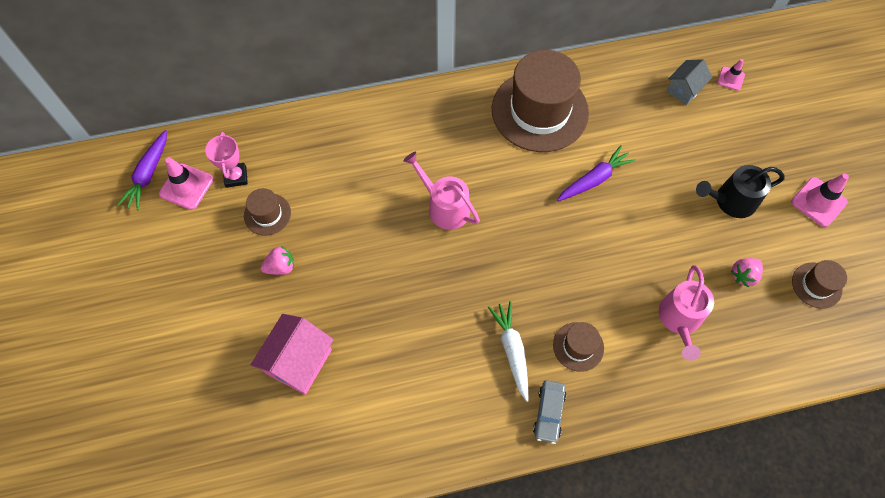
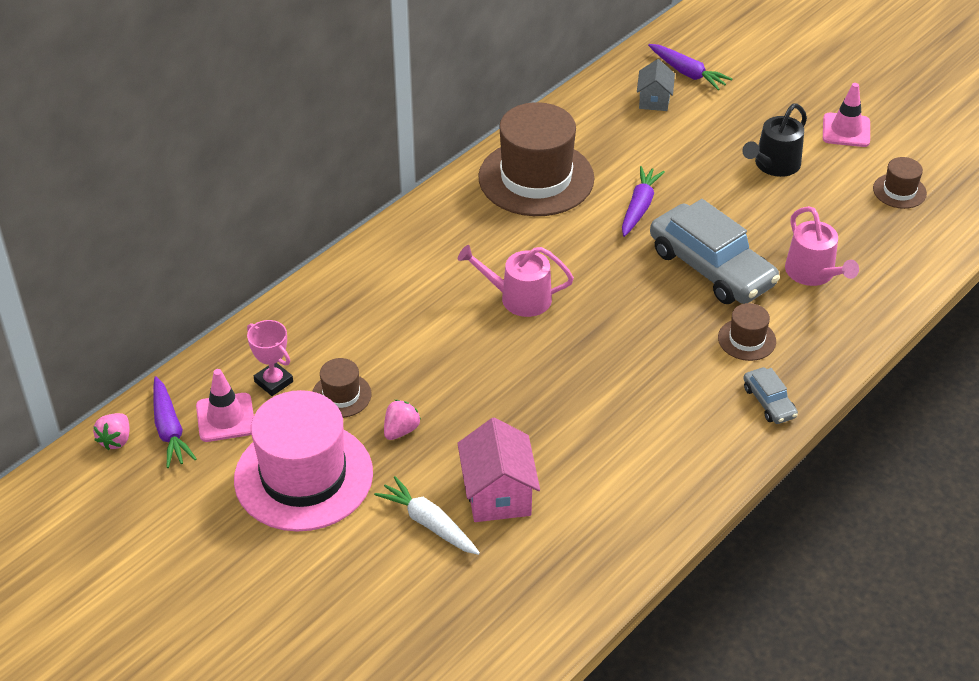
camera: 35 degrees left, 20 degrees down
white carrot [488,301,529,402] -> white carrot moved to [374,476,480,555]
pink traffic cone [717,59,745,91] -> purple carrot [648,44,732,90]
pink strawberry [731,258,763,288] -> pink strawberry moved to [93,413,129,450]
none -> pink hat [234,390,373,532]
none -> grey car [650,199,780,304]

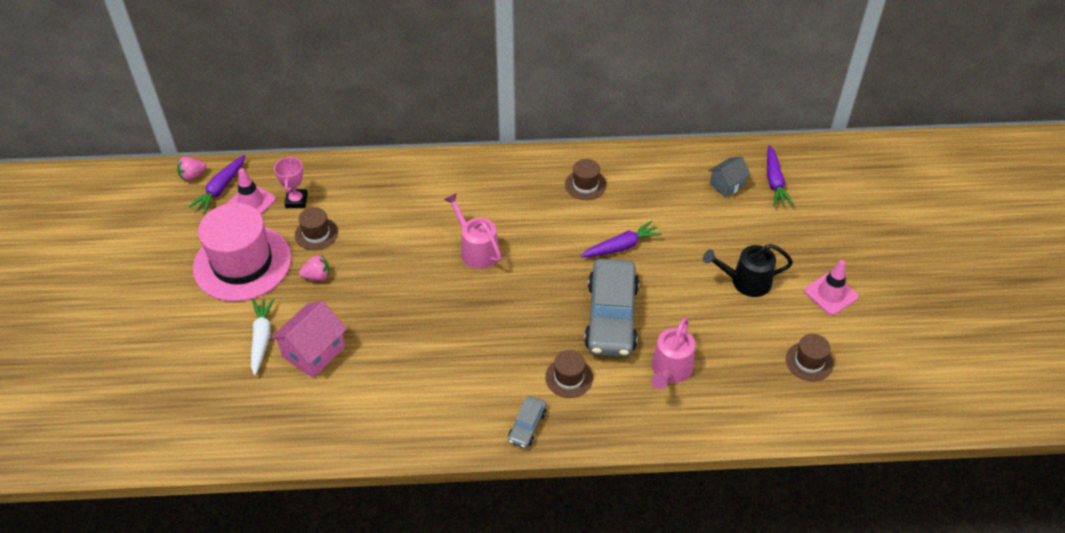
camera: 45 degrees right, 5 degrees up
brown hat [478,102,594,216] -> brown hat [565,159,606,200], size x0.45

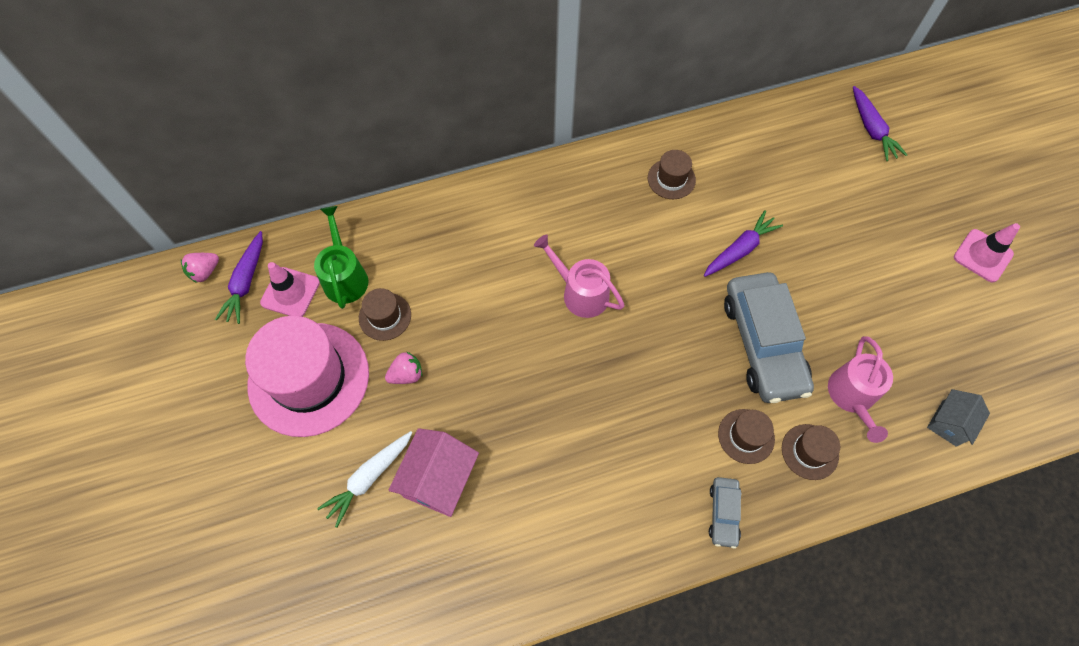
camera: 15 degrees left, 15 degrees up
white carrot [251,298,275,376] -> white carrot turned 120 degrees counterclockwise [317,431,412,528]
pink trophy [274,156,308,208] -> green watering can [314,206,368,309]
black watering can [703,244,793,297] -> none
grey house [708,156,751,198] -> grey house moved to [927,389,990,447]
brown hat [786,334,834,381] -> brown hat moved to [782,424,840,480]

